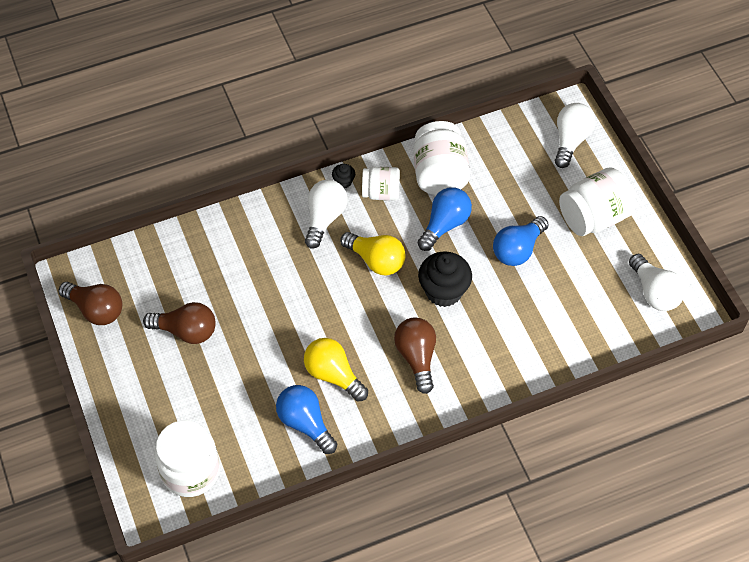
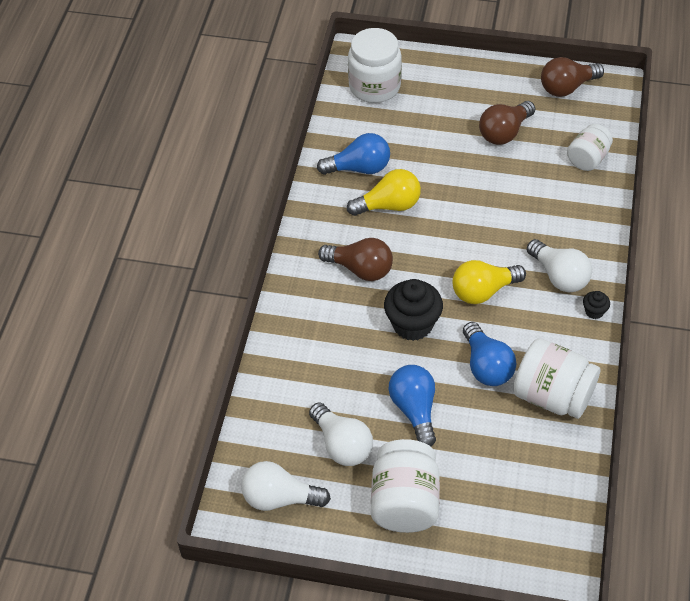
camera: 125 degrees right, 5 degrees down
white jar [362,167,400,201] -> white jar moved to [567,124,613,171]
white light bulb [555,103,595,168] -> white light bulb moved to [309,402,373,466]

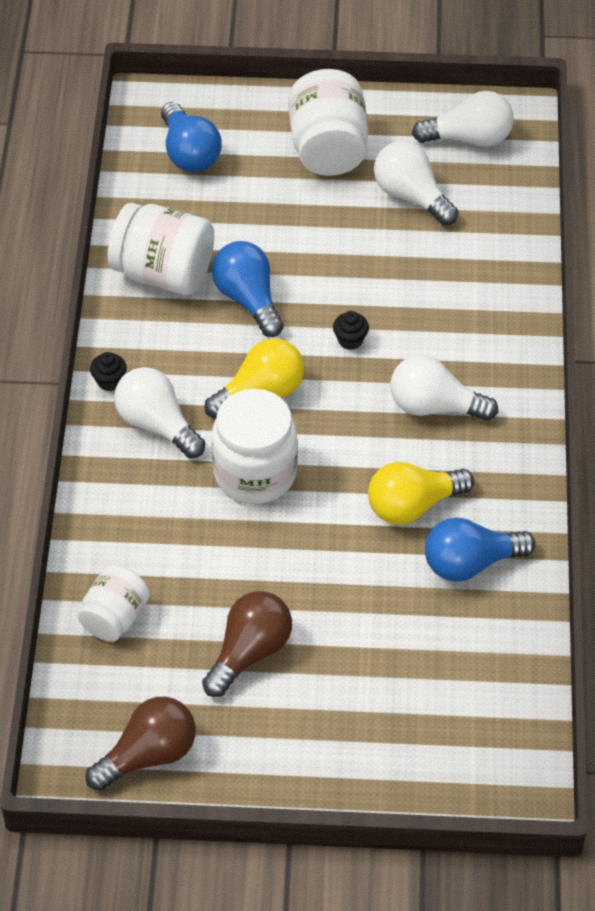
camera: 170 degrees right, 0 degrees up
brown light bulb [318,238,393,281] -> white light bulb [390,355,498,421]
white jar [348,28,402,103] -> white jar moved to [212,389,298,504]
black cupcake [384,279,443,341] -> black cupcake [333,311,369,350], size x0.46
blue light bulb [389,365,436,447] -> blue light bulb moved to [161,102,222,172]

